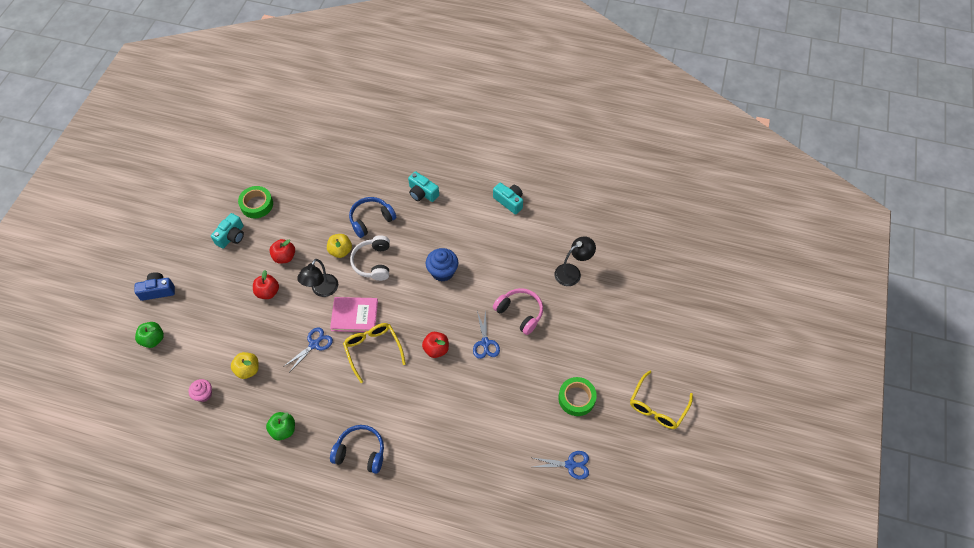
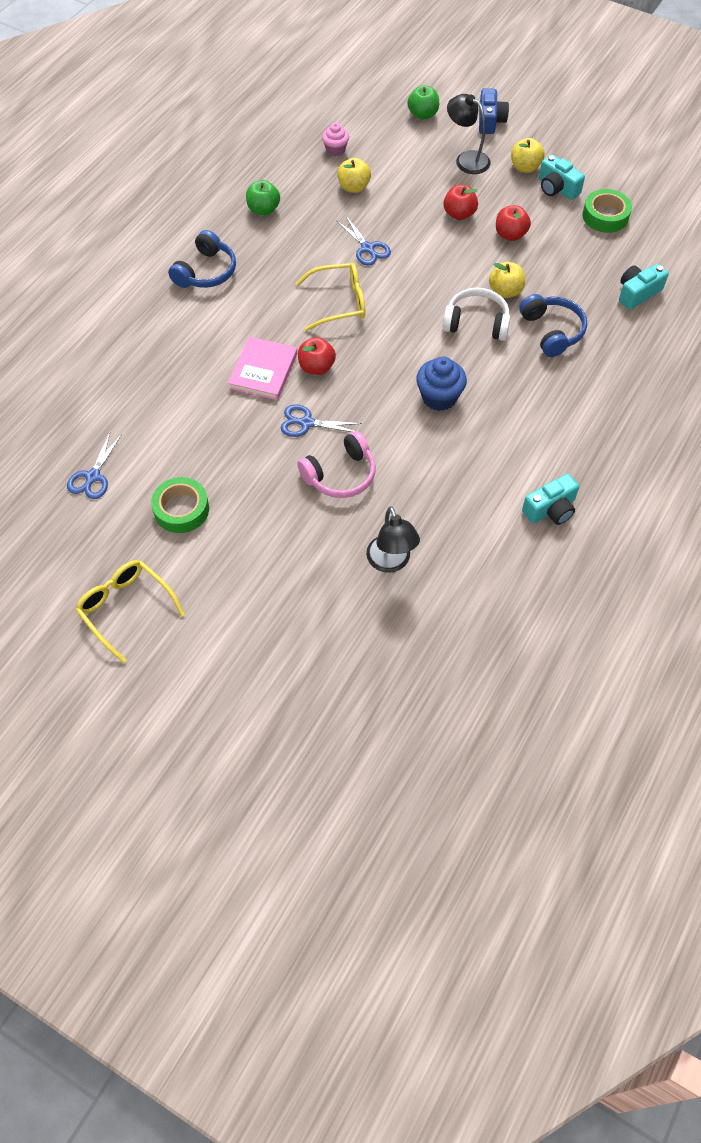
camera: 105 degrees right, 0 degrees up
black lamp [297,259,338,297] -> black lamp moved to [447,94,491,174]
pink book [330,297,378,332] -> pink book moved to [228,337,297,400]
turquoise camera [408,171,439,202] -> turquoise camera moved to [619,264,669,310]
none -> yellow apple [511,138,545,173]

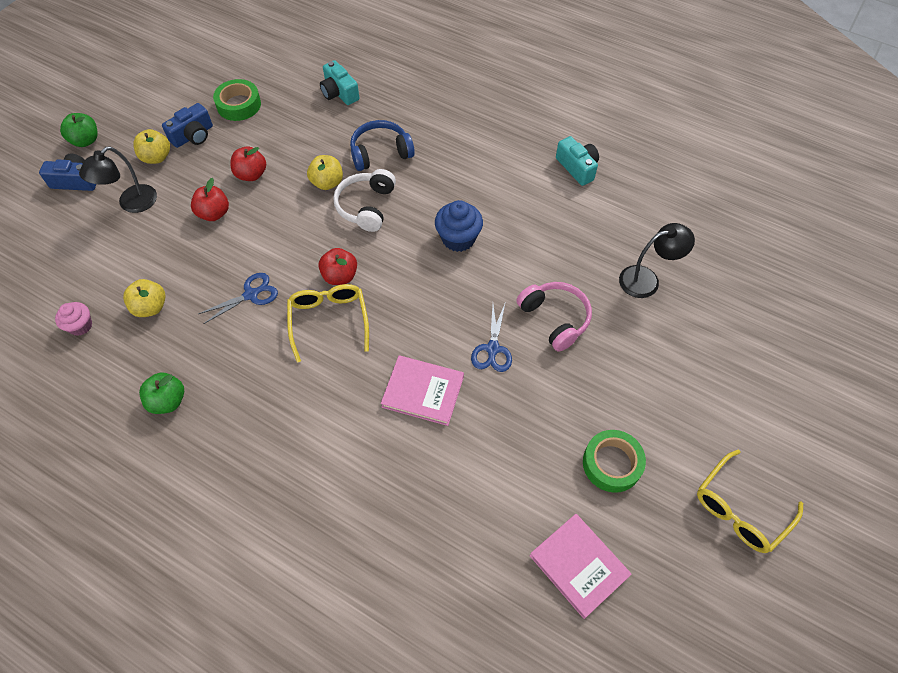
camera: 90 degrees left, 0 degrees up
blue scissors [67,433,122,499] -> pink book [530,514,631,619]
blue headphones [168,230,236,288] -> none
red apple [298,337,336,375] -> red apple moved to [319,248,357,285]
green apple [407,85,439,120] -> green apple moved to [60,113,98,147]
turquoise camera [539,155,585,200] -> blue camera [162,103,213,148]

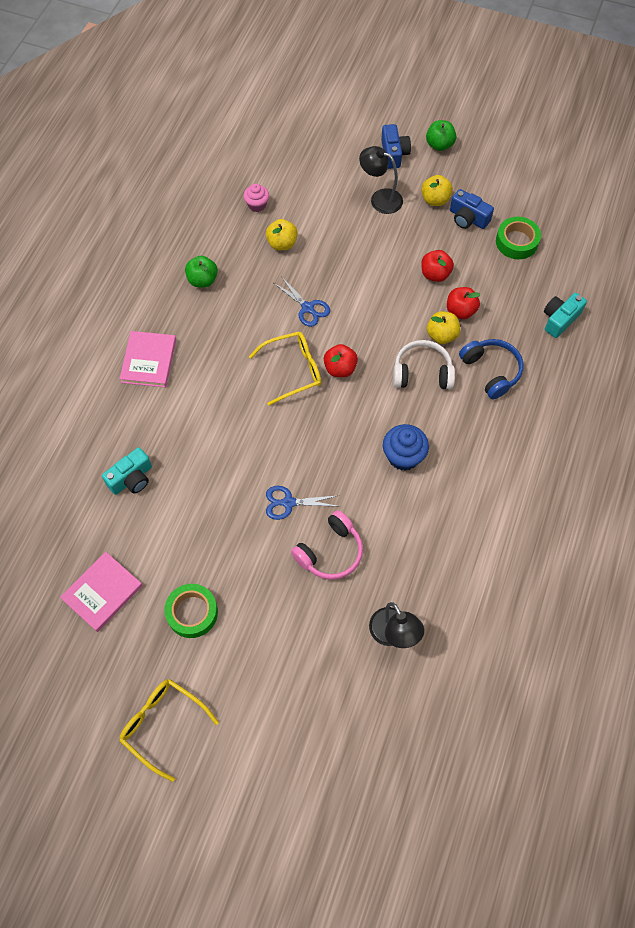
camera: 80 degrees right, 5 degrees up
red apple [191,178,229,221] -> red apple moved to [447,287,481,319]
pink book [381,355,464,426] -> pink book moved to [120,331,176,387]
turquoise camera [556,136,599,186] -> turquoise camera moved to [102,447,152,495]

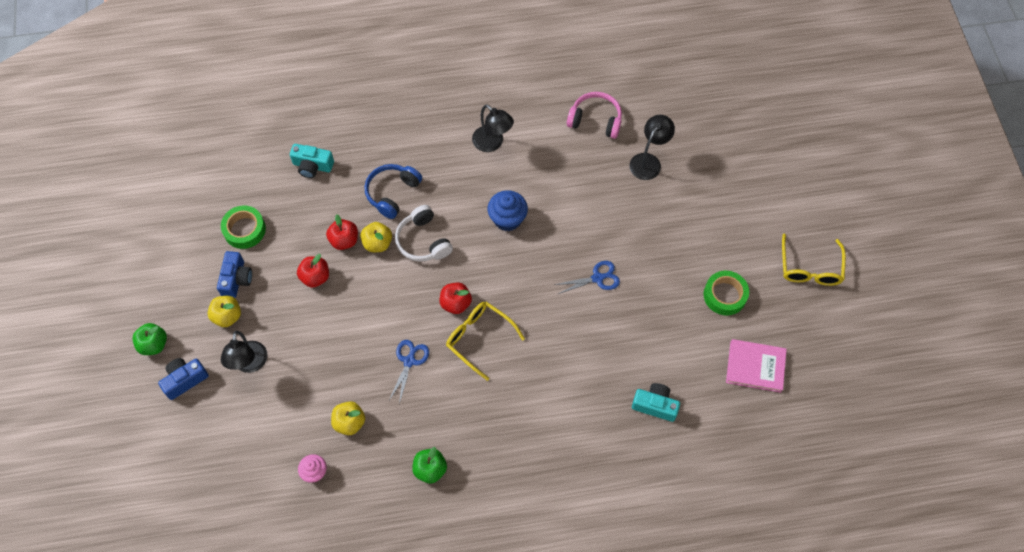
camera: 120 degrees left, 0 degrees up
pink book [120,331,176,387] -> none
blue scissors [266,486,337,520] -> blue scissors turned 75 degrees counterclockwise [554,261,620,294]
pink headphones [291,510,363,580] -> pink headphones moved to [567,92,622,139]
none -> black lamp [472,104,514,152]

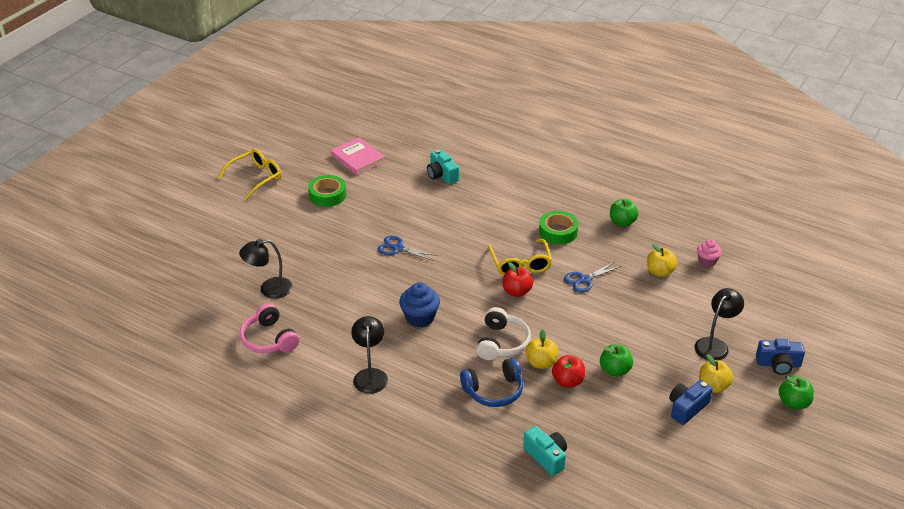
camera: 140 degrees left, 25 degrees down
green tape [221,205,266,249] -> green tape moved to [539,211,579,245]
red apple [297,254,329,288] -> green apple [600,344,633,377]

